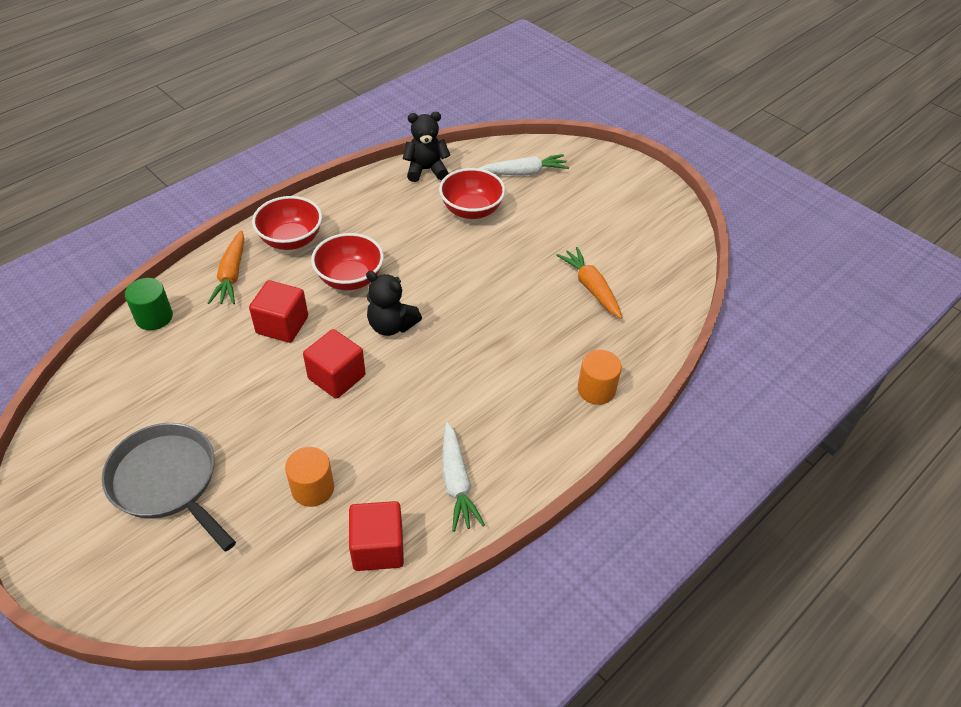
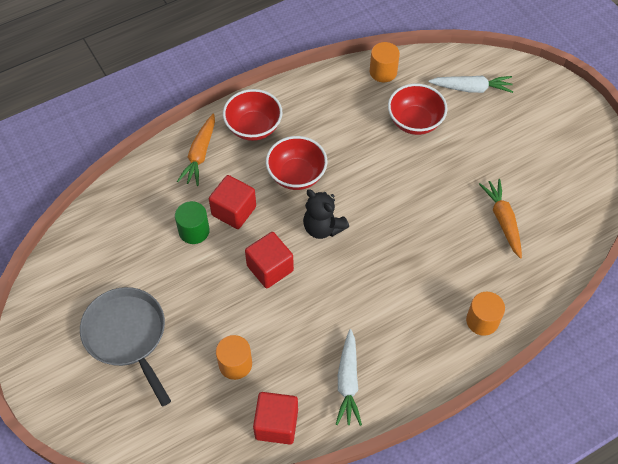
camera: 15 degrees right, 10 degrees up
green cylinder [125,278,173,330] -> green cylinder moved to [175,201,210,244]
black teddy bear [403,112,450,182] -> orange cylinder [370,42,400,82]

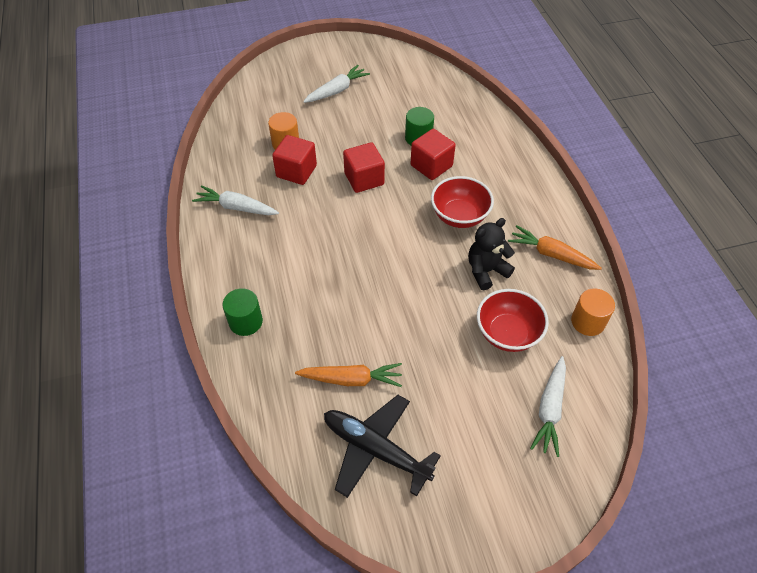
camera: 105 degrees right, 5 degrees down
grey pan [80,287,171,406] -> white carrot [303,65,370,103]
orange carrot [177,114,215,186] -> orange carrot moved to [508,225,602,270]
red bowl [223,89,283,141] -> none
red cube [253,392,298,445] -> red cube moved to [272,135,317,185]
black teddy bear [303,189,349,239] -> black teddy bear moved to [468,218,515,290]
orange cylinder [466,292,505,336] -> green cylinder [222,288,263,336]
none -> black plane [324,395,441,498]

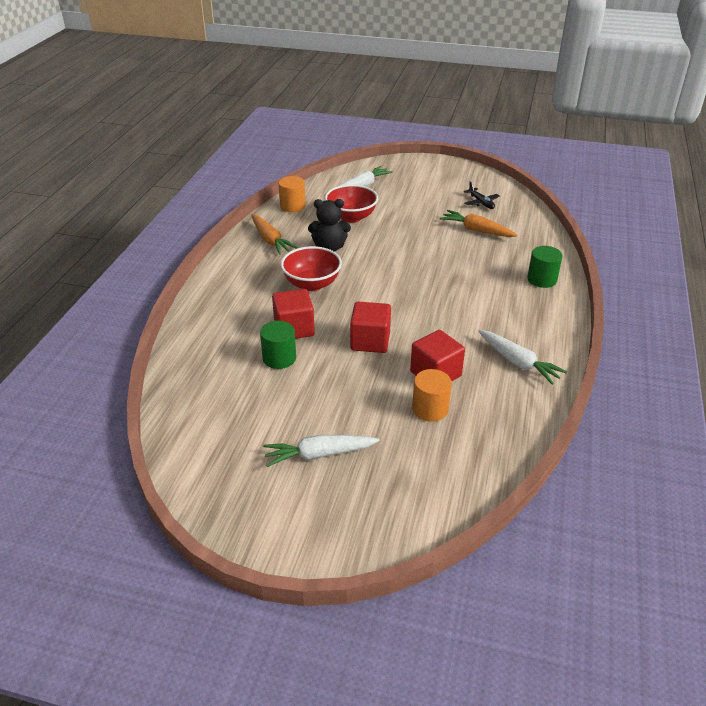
camera: 150 degrees left, 15 degrees down
black plane [324,395,441,498] -> black plane [464,181,499,209], size x0.51

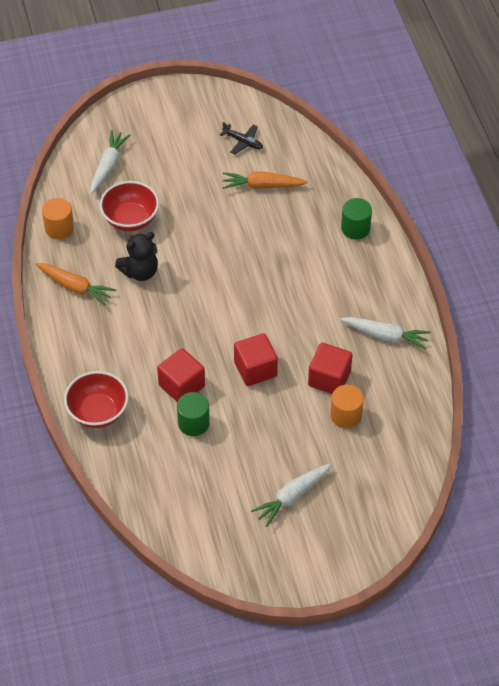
camera: 30 degrees left, 15 degrees up
red bowl [281,246,342,291] -> red bowl moved to [64,371,129,428]

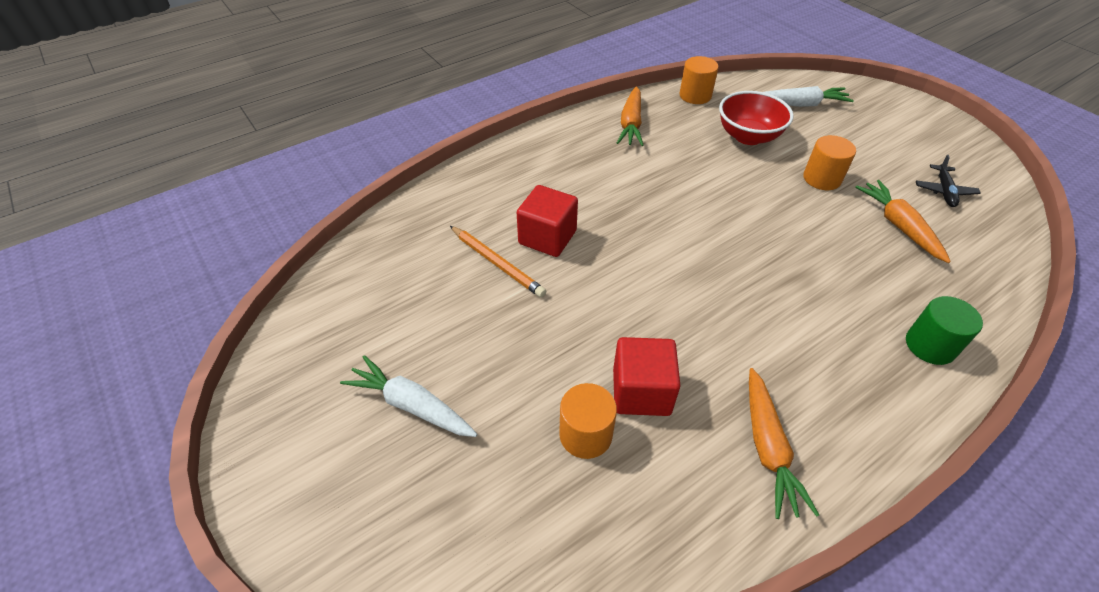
camera: 70 degrees right, 5 degrees down
red bowl [64,371,129,428] -> none
black teddy bear [115,232,158,281] -> none
green cylinder [177,392,210,436] -> orange pencil [450,226,546,298]
red cube [234,333,278,386] -> none
white carrot [340,317,431,350] -> orange carrot [749,368,819,519]
none -> orange cylinder [803,135,856,190]

